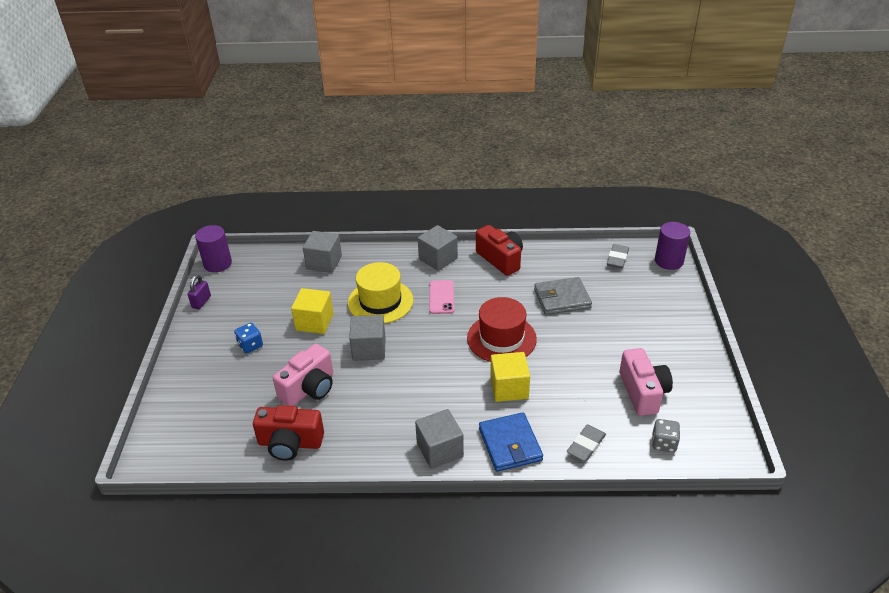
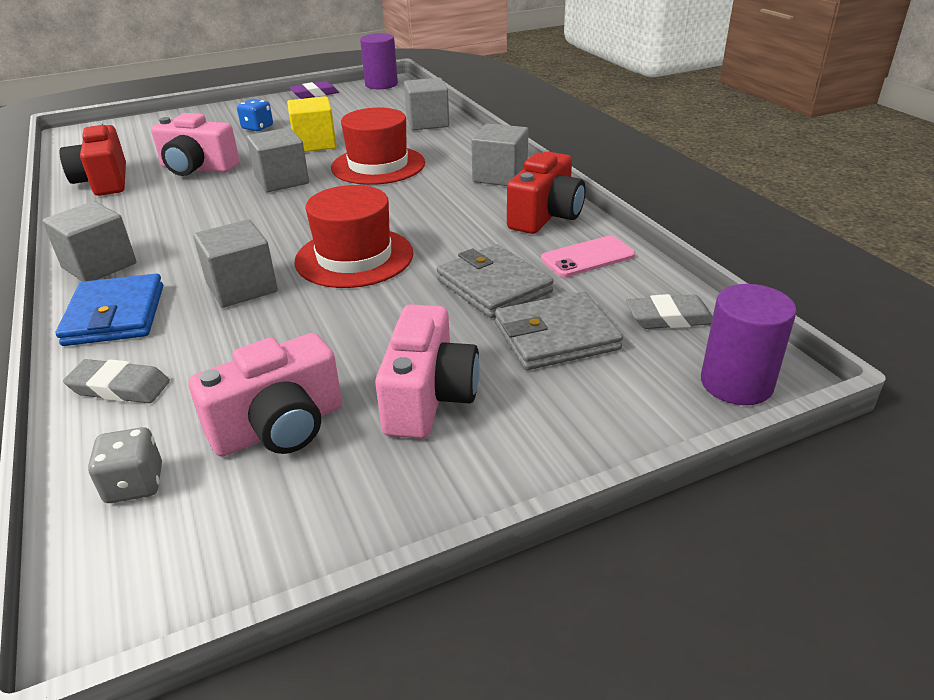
camera: 65 degrees right, 5 degrees down
purple padlock [188,275,211,309] -> purple eraser [289,81,339,99]
yellow hat [348,262,413,324] -> red hat [331,107,425,185]
pink phone [429,280,454,314] -> pink phone moved to [541,236,635,277]
blue wallet [479,412,543,472] -> blue wallet turned 60 degrees counterclockwise [56,274,163,346]
yellow cube [490,352,530,402] -> grey cube [193,219,278,308]
none -> pink camera [375,304,480,439]
none -> grey wallet [495,292,623,370]

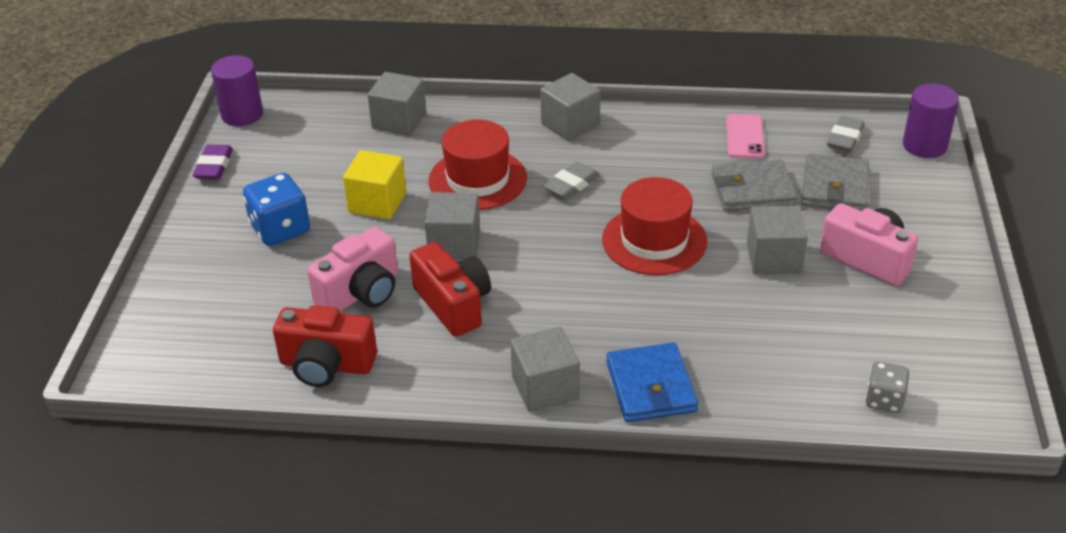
camera: 60 degrees left, 5 degrees up
blue wallet [56,274,163,346] -> blue wallet turned 60 degrees clockwise [606,342,698,422]
grey eraser [63,359,170,403] -> grey eraser moved to [543,162,600,199]
pink camera [189,333,342,457] -> none
grey cube [193,219,278,308] -> grey cube moved to [747,205,808,274]
blue dice [237,99,273,131] -> blue dice [243,173,310,246], size x1.63
red camera [507,151,586,234] -> red camera moved to [409,242,491,337]

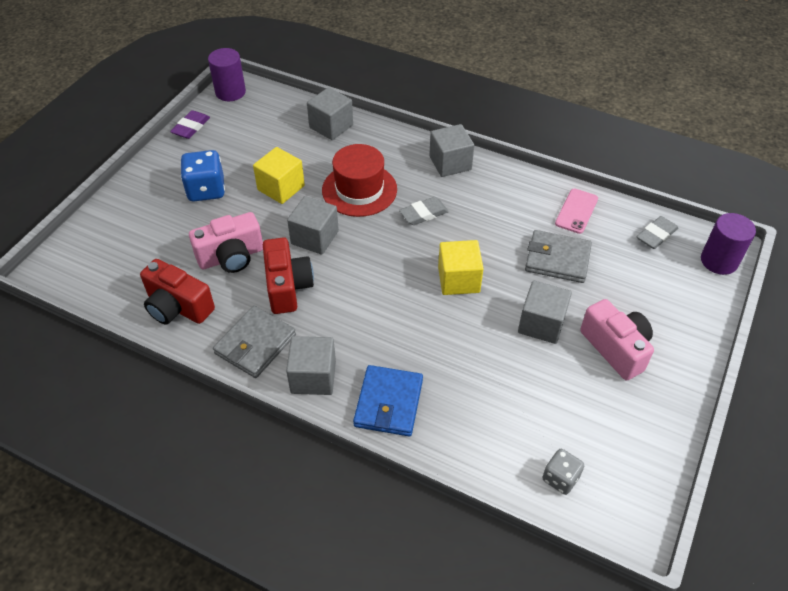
camera: 20 degrees right, 10 degrees up
red hat [602,177,707,275] -> yellow cube [438,240,484,295]
grey wallet [802,153,869,211] -> grey wallet moved to [213,306,296,378]

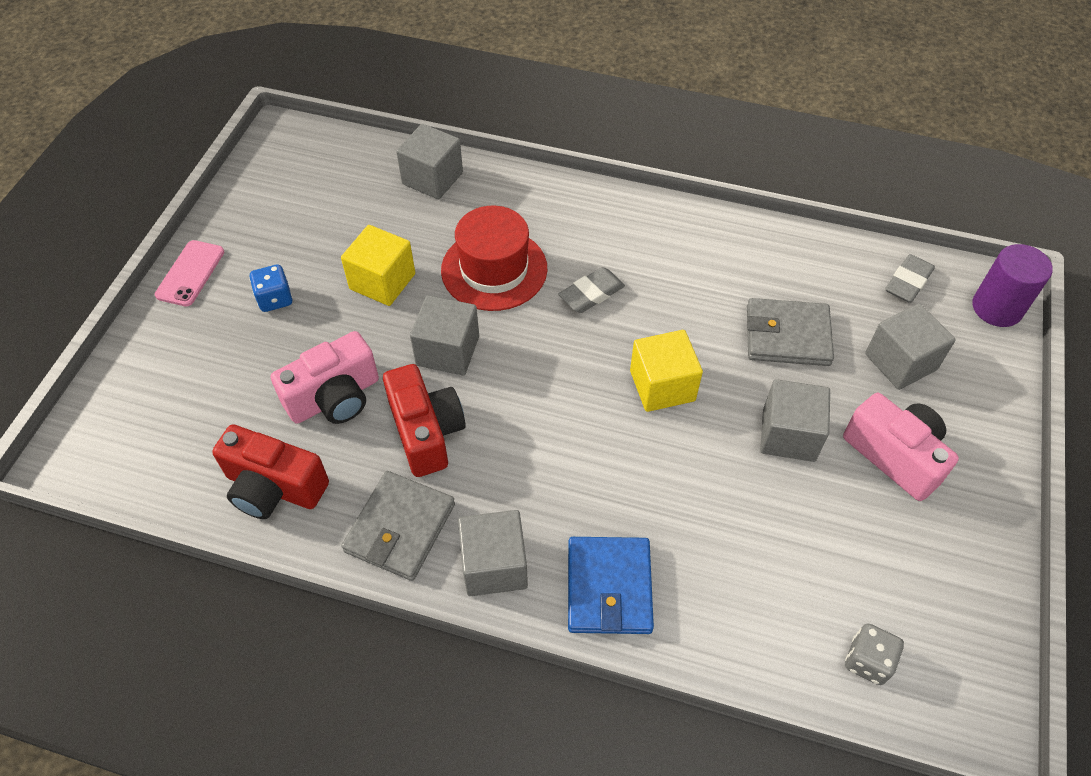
camera: 10 degrees left, 5 degrees up
purple eraser [170,110,210,139] -> none
blue dice [180,150,225,202] -> blue dice [249,264,293,312], size x0.61
purple cylinder [208,48,246,101] -> none
grey cube [429,124,474,177] -> grey cube moved to [865,303,956,390]
pink phone [555,189,598,234] -> pink phone moved to [155,240,224,306]

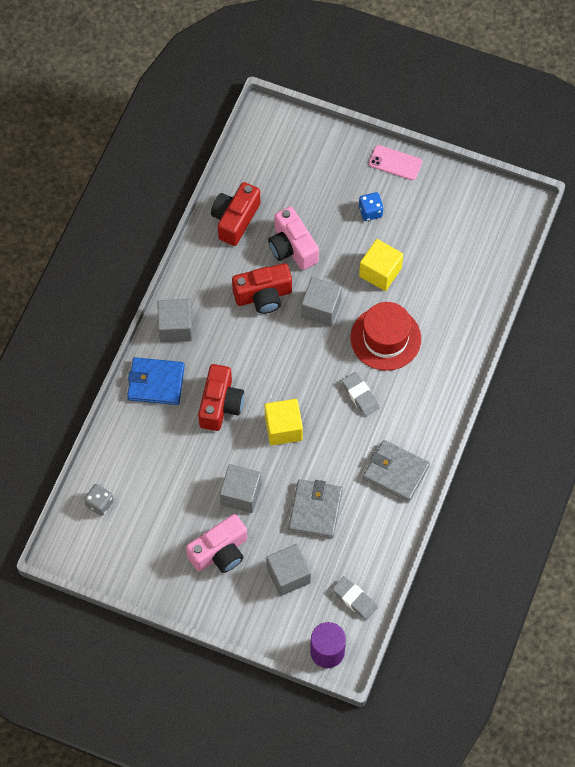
camera: 95 degrees right, 10 degrees up
grey wallet [341,471,455,581] -> grey wallet moved to [363,440,430,502]
grey cube [396,124,463,199] -> none
none -> red camera [198,364,244,431]

